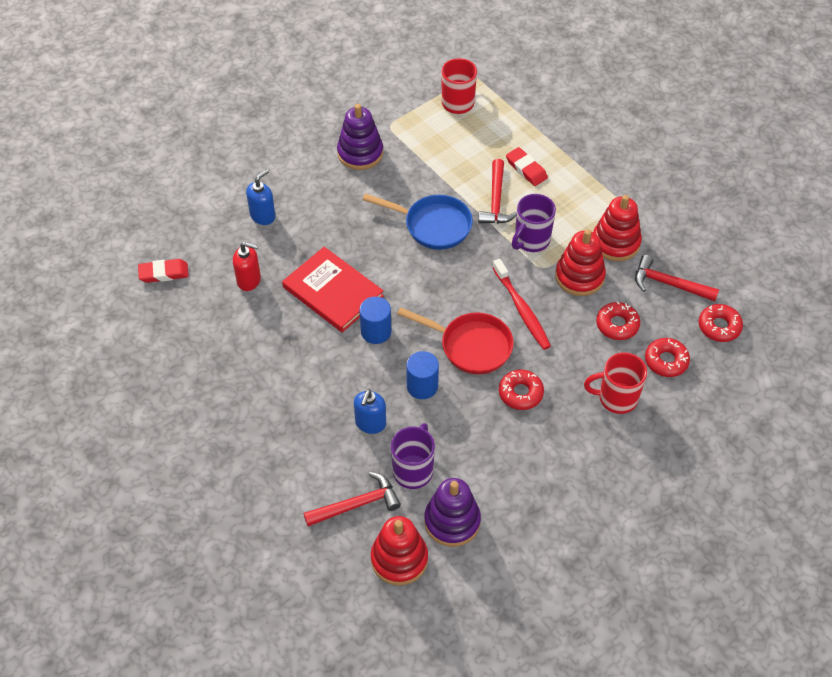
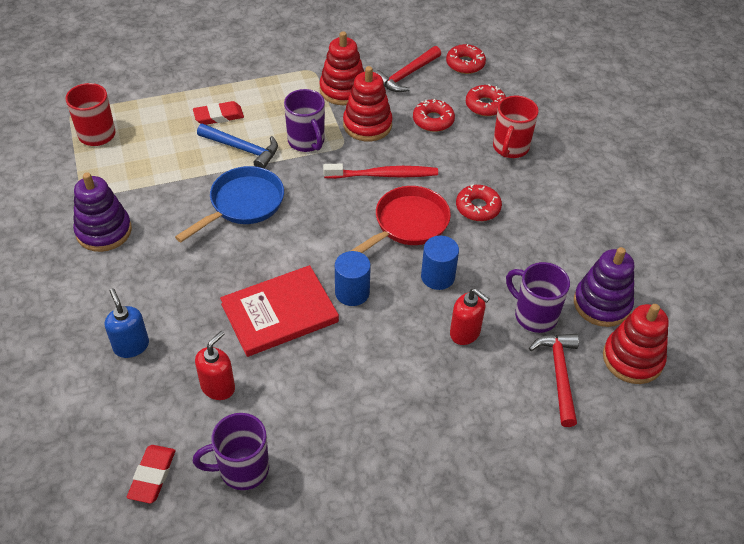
camera: 70 degrees left, 5 degrees down
blue soap dispenser [354,389,386,434] -> red soap dispenser [450,288,489,345]
red hammer [478,159,517,224] -> blue hammer [197,124,278,169]
none -> purple mug [193,413,269,490]

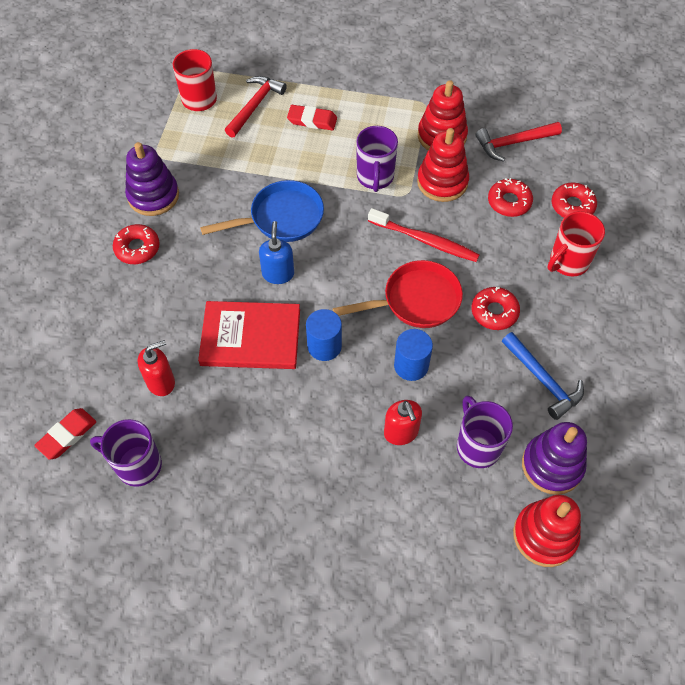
camera: 30 degrees right, 10 degrees up
blue soap dispenser [105,288,149,358] -> blue soap dispenser moved to [259,221,294,284]
blue hammer [197,124,278,169] -> blue hammer moved to [502,332,584,420]
red donut [446,44,486,74] -> red donut moved to [113,224,160,264]
red hammer [529,334,579,427] -> red hammer moved to [225,76,287,138]

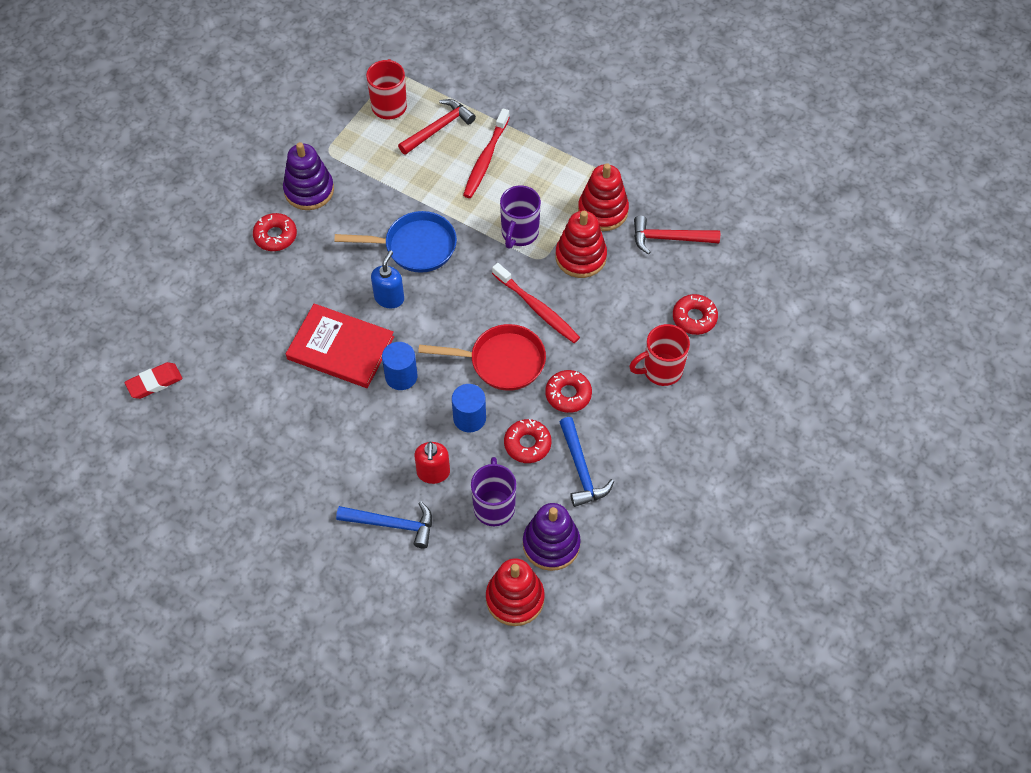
camera: 20 degrees right, 0 degrees up
purple mug [90,419,162,487] -> none
red soap dispenser [138,340,175,396] -> none
red eraser [287,105,337,131] -> red toothbrush [463,108,510,198]
red donut [488,178,533,217] -> red donut moved to [504,419,551,463]
none -> blue hammer [336,501,432,549]

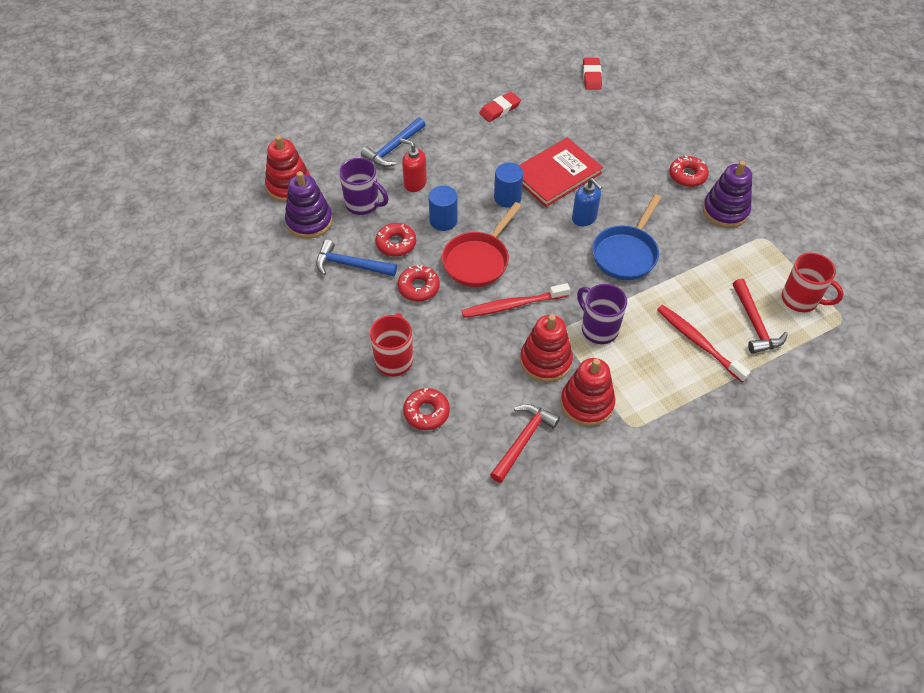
camera: 120 degrees right, 5 degrees down
none -> red eraser [479,92,521,122]

